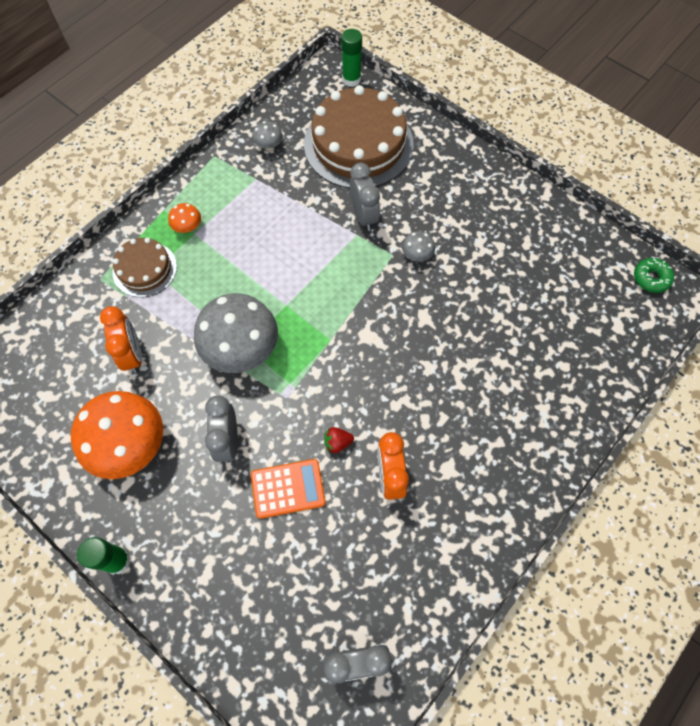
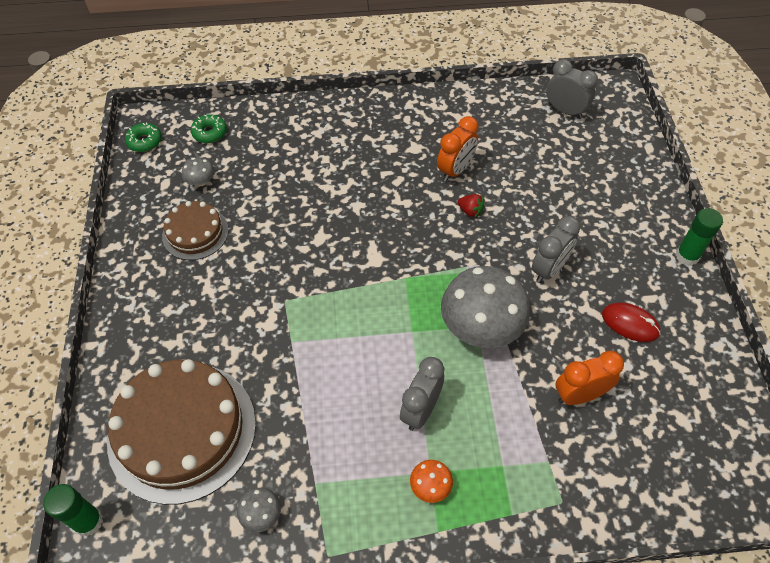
camera: 135 degrees left, 10 degrees down
orange mushroom [71,391,163,479] -> red mouse [602,302,661,342]
orange clock [100,306,142,373] -> orange clock turned 45 degrees clockwise [555,351,624,405]
brown cake [112,238,177,297] -> brown cake moved to [162,201,229,260]
orange calculator [251,459,326,519] -> none
grey clock [350,163,380,231] -> grey clock moved to [400,357,445,431]
grey mushroom [402,231,435,262] -> grey mushroom moved to [182,157,215,186]
none -> green donut [191,114,227,143]

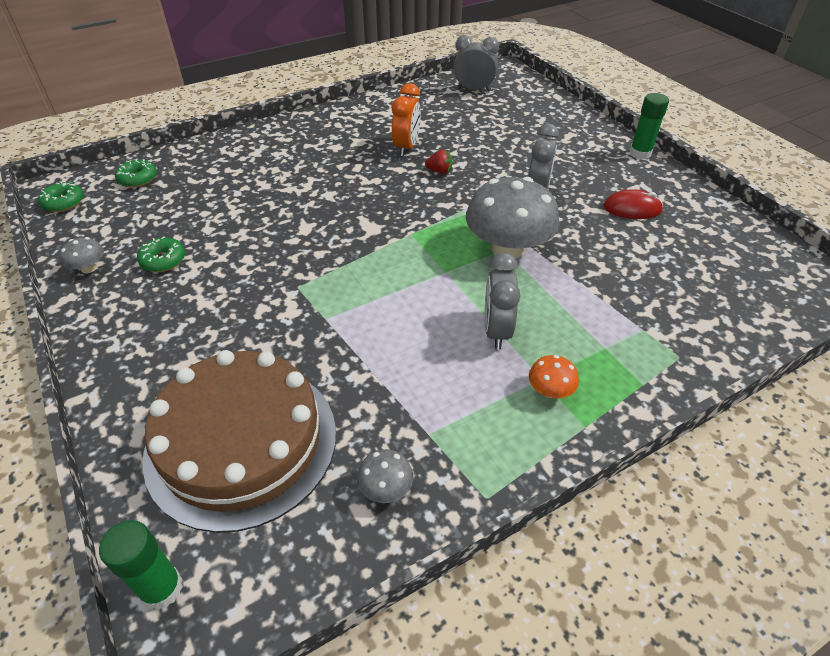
camera: 25 degrees left, 10 degrees down
brown cake [162,201,229,260] -> green donut [137,236,185,272]
grey mushroom [182,157,215,186] -> grey mushroom moved to [59,237,104,274]
orange clock [555,351,624,405] -> none

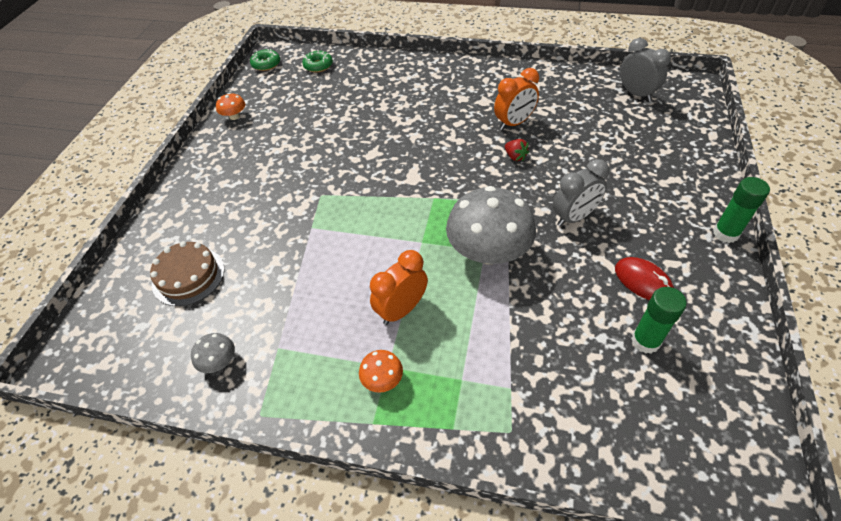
camera: 45 degrees right, 5 degrees up
grey mushroom [59,237,104,274] -> orange mushroom [216,93,245,120]
green glue stick [99,520,183,610] -> green glue stick moved to [631,287,687,354]
green donut [137,236,185,272] -> none
brown cake [143,350,336,533] -> brown cake [150,241,225,306], size x0.53
grey clock [485,252,521,350] -> orange clock [370,250,428,325]

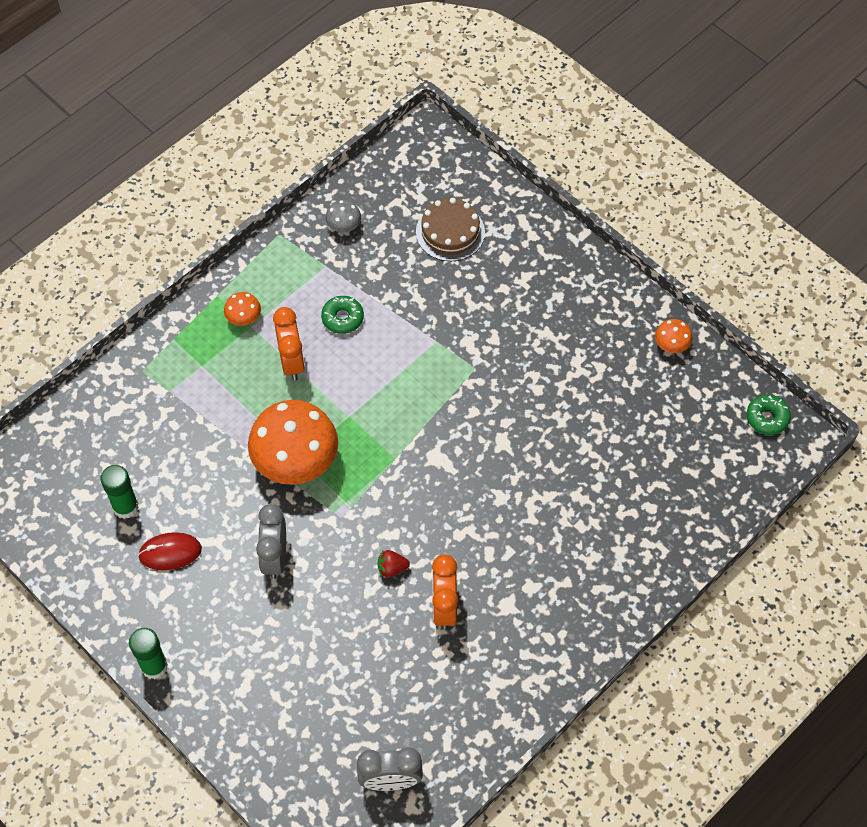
camera: 120 degrees right, 10 degrees up
green donut [302,50,333,72] -> green donut moved to [321,296,364,334]
grey mushroom [446,186,536,264] -> orange mushroom [248,400,338,485]

